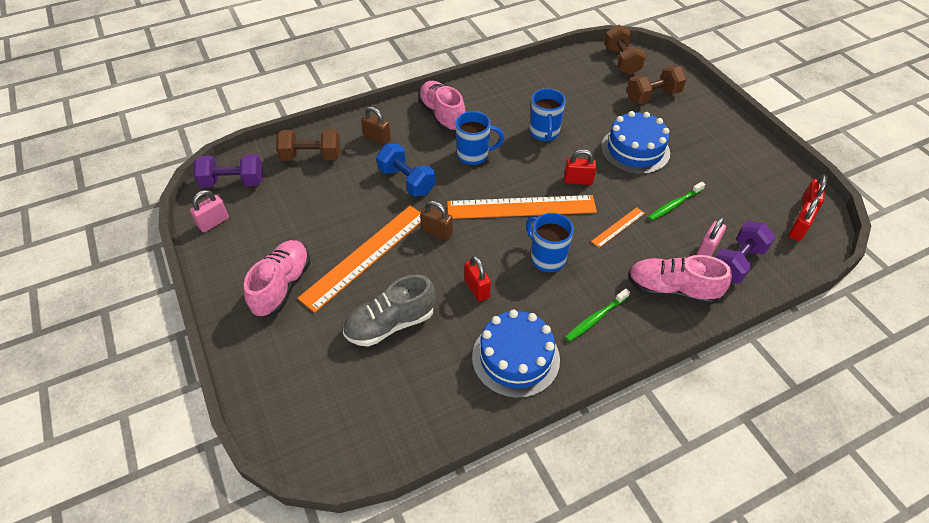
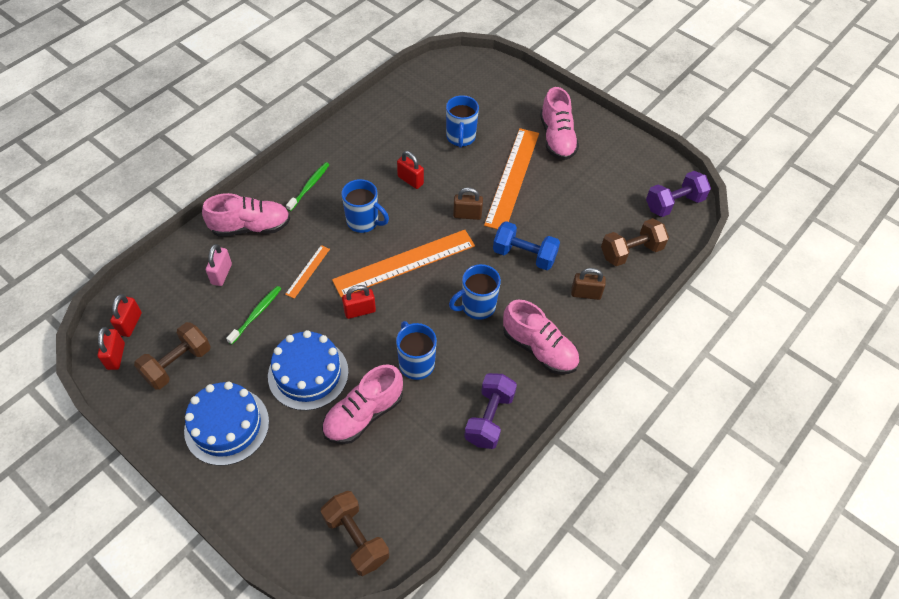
camera: 155 degrees right, 5 degrees up
pink padlock [190,190,229,232] -> none
grey shoe [343,275,436,347] -> blue mug [446,95,479,148]
blue cake [472,310,560,398] -> blue cake moved to [184,382,269,466]
brown dumbbell [627,66,687,104] -> brown dumbbell moved to [134,322,211,390]
purple dumbbell [715,221,776,284] -> purple dumbbell moved to [464,373,517,449]
none -> pink shoe [322,364,403,444]

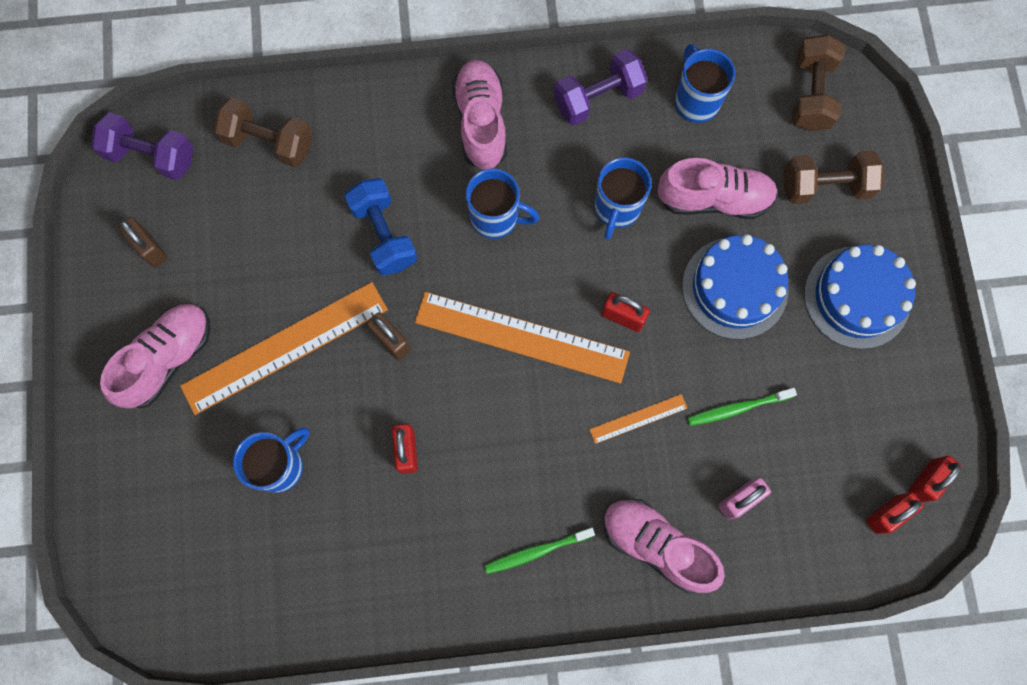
camera: 135 degrees left, 20 degrees up
brown dumbbell [134,322,211,390] -> brown dumbbell moved to [784,150,884,204]
blue mug [342,179,389,233] -> blue mug moved to [675,44,735,123]
brown padlock [571,268,606,300] -> brown padlock moved to [118,217,167,267]

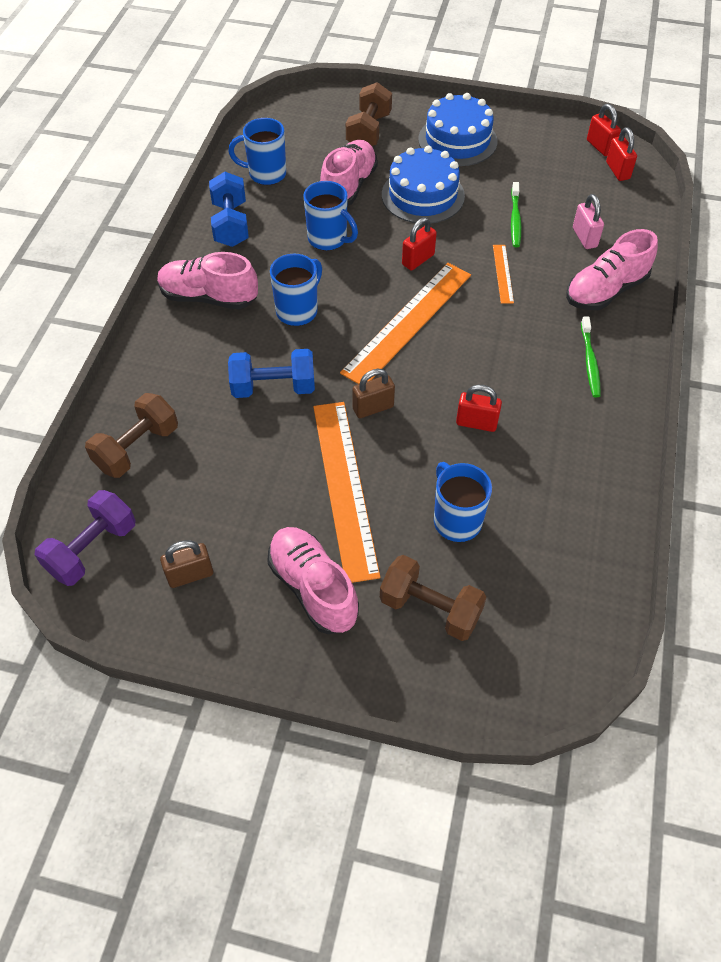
camera: 70 degrees left, 20 degrees down
purple dumbbell [554,49,648,126] -> blue dumbbell [209,172,249,247]
brown dumbbell [792,34,845,131] -> brown dumbbell moved to [380,555,486,641]

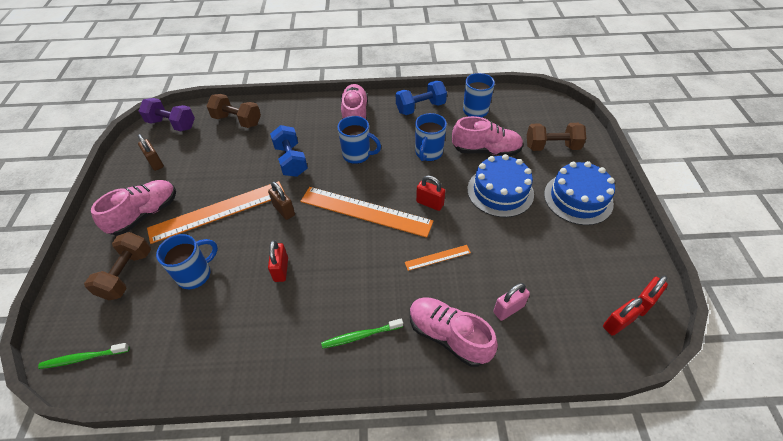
camera: 75 degrees right, 5 degrees down
green toothbrush [511,182,521,247] -> green toothbrush moved to [38,343,130,369]

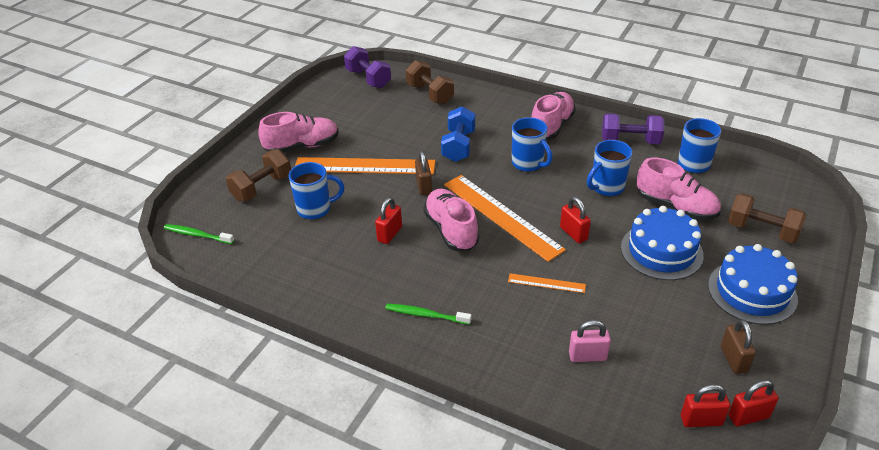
camera: 30 degrees right, 10 degrees down
brown padlock [138,134,164,171] -> brown padlock moved to [721,319,756,374]
blue dumbbell [396,81,447,115] -> purple dumbbell [602,113,664,144]
pink shoe [410,297,498,367] -> pink shoe moved to [423,189,479,251]

